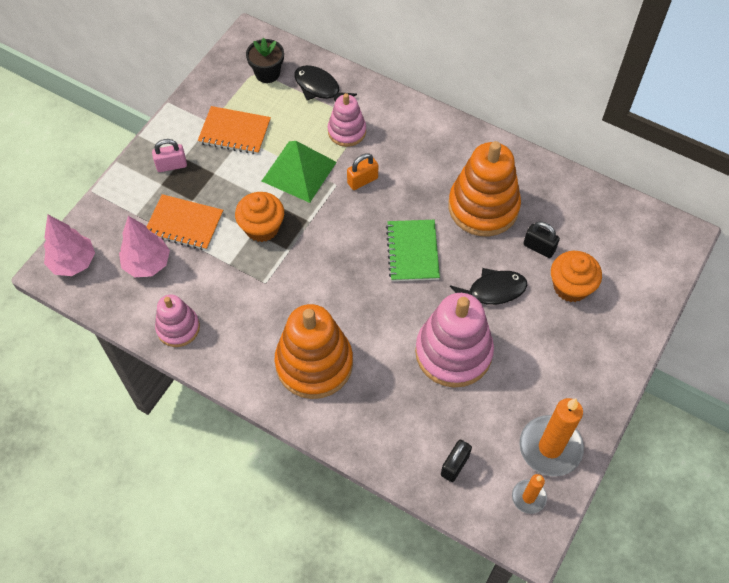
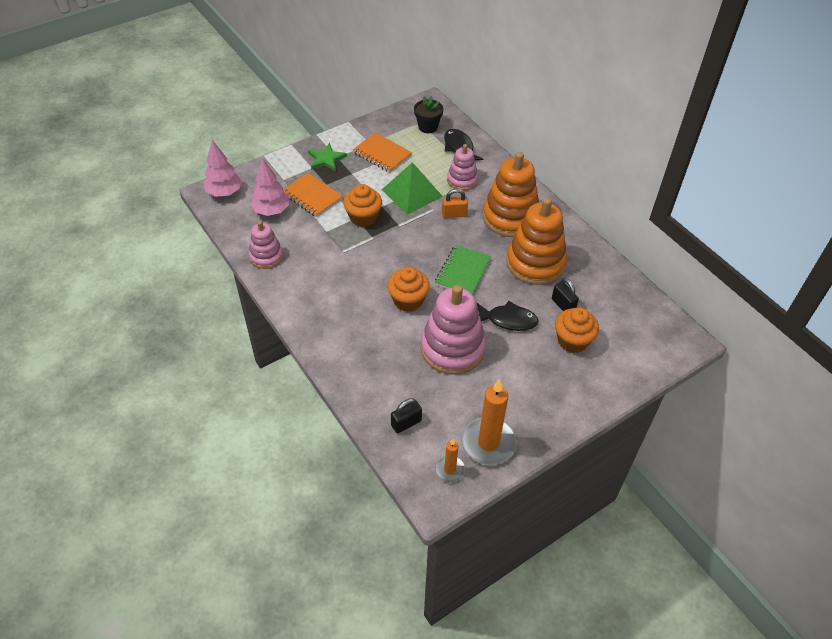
camera: 25 degrees right, 10 degrees down
pink padlock [152,139,187,172] -> green star [308,143,347,171]
orange stacking toy [274,304,353,399] -> orange stacking toy moved to [483,152,539,237]
none -> orange cupcake [387,267,430,312]

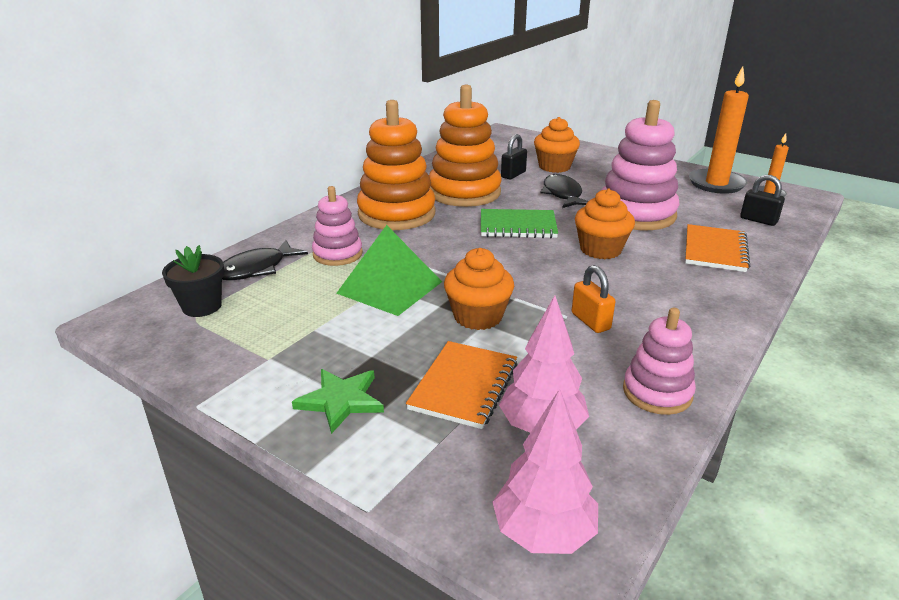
camera: 110 degrees left, 20 degrees down
orange notebook [353,132,412,173] -> orange notebook moved to [685,224,750,272]
orange padlock [442,189,468,218] -> orange padlock moved to [572,265,615,333]

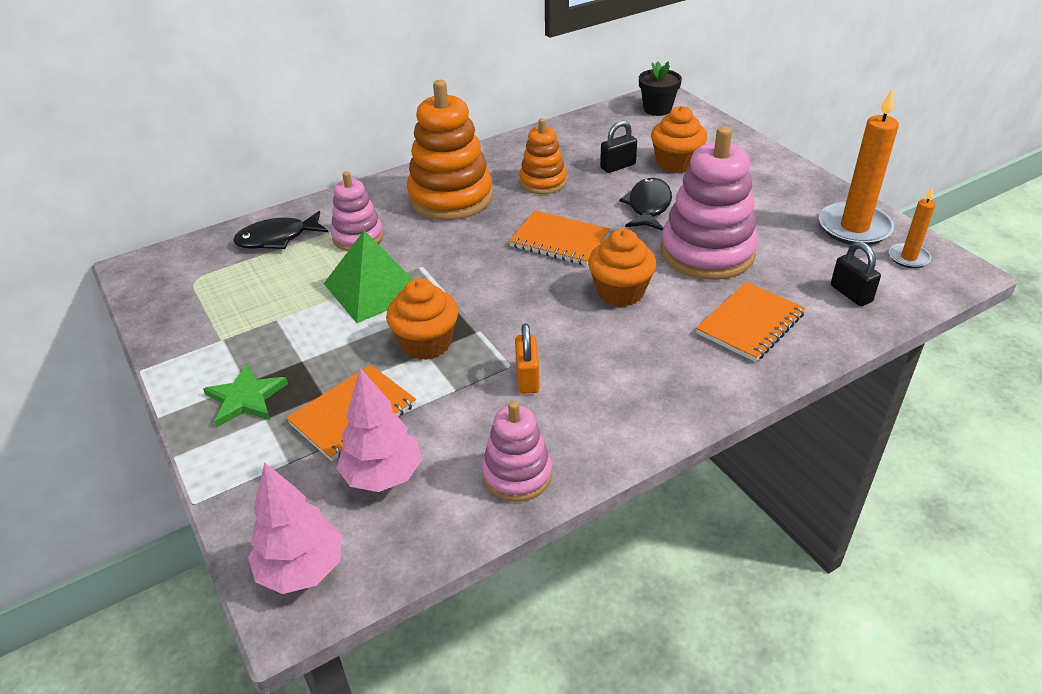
camera: 25 degrees right, 10 degrees up
black flower pot [162,245,224,317] -> black flower pot moved to [639,61,682,116]
orange stacking toy [429,84,502,207] -> orange stacking toy [519,118,567,194], size x0.57
green notebook [481,209,558,238] -> orange notebook [509,211,610,266]

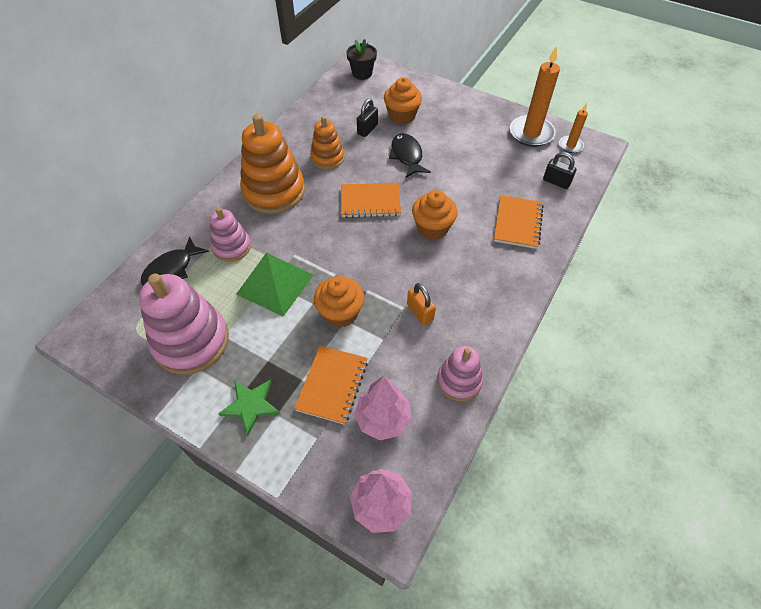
camera: 30 degrees left, 15 degrees up
pink stacking toy [661,126,758,280] -> pink stacking toy moved to [139,274,229,375]

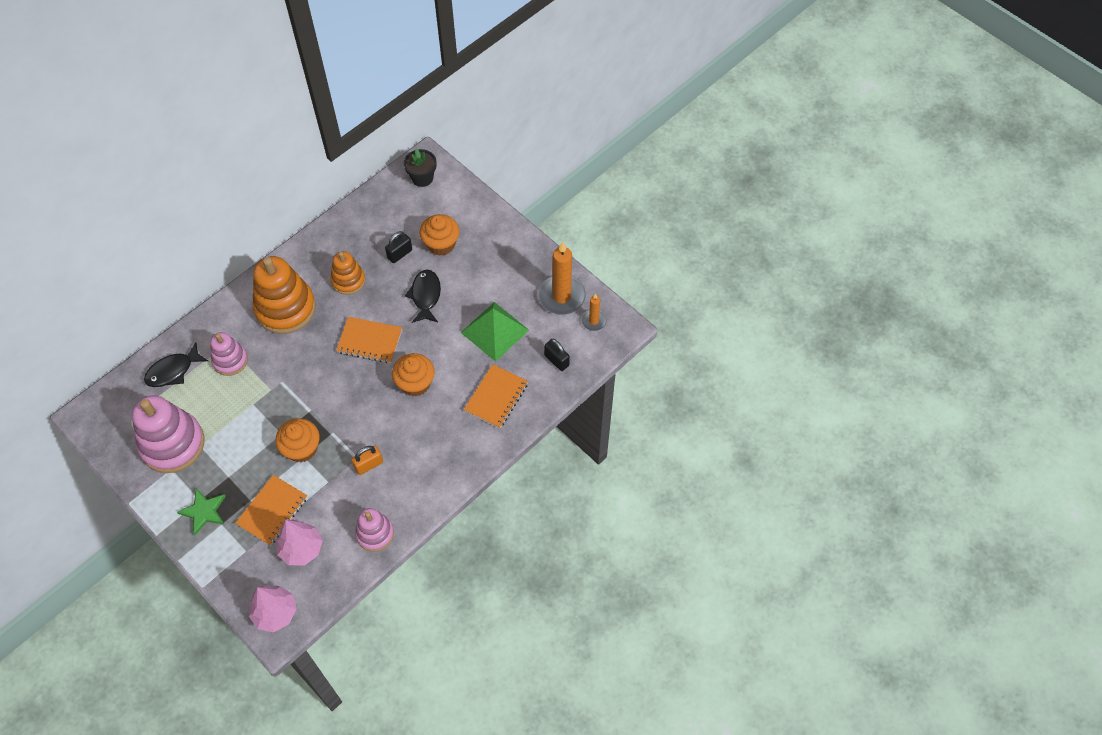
camera: 15 degrees right, 5 degrees up
green pyramid [236,253,314,317] -> green pyramid moved to [461,302,529,362]
orange padlock [407,283,436,325] -> orange padlock turned 75 degrees clockwise [351,446,383,475]

